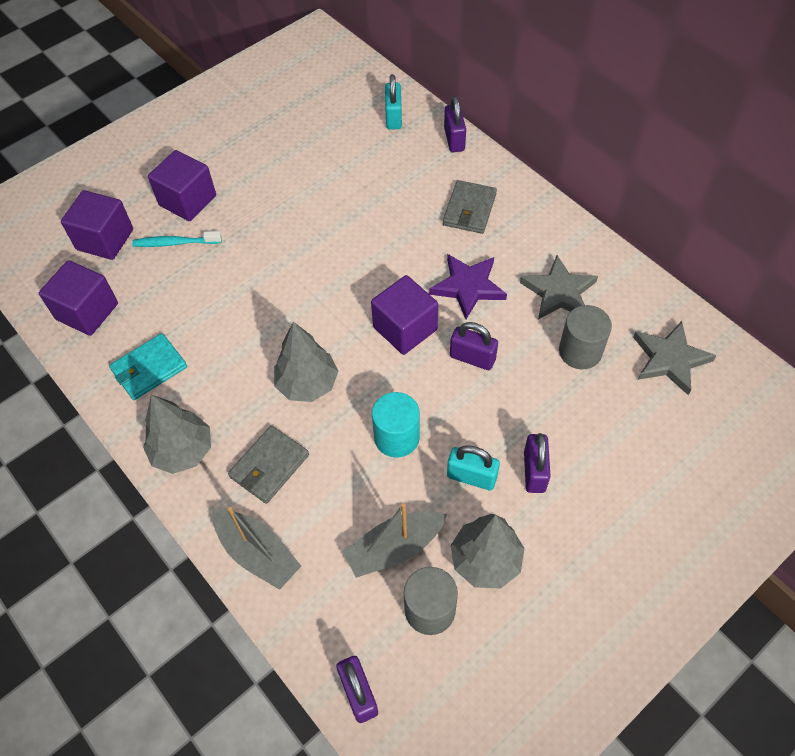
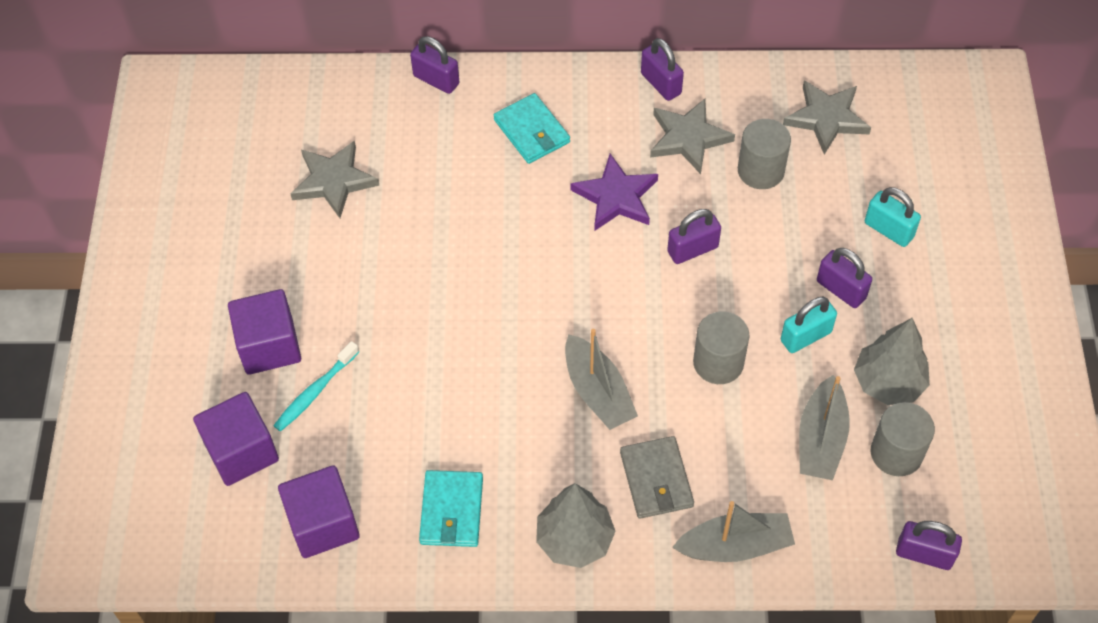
camera: 50 degrees left, 0 degrees up
grey tree [274,322,338,402] -> grey boat [565,329,638,430]
purple cube [371,275,438,355] -> none
turquoise cylinder [372,392,420,458] -> grey cylinder [693,311,749,384]
turquoise padlock [385,74,402,130] -> turquoise padlock moved to [865,187,921,247]
grey wallet [443,180,497,234] -> turquoise wallet [494,93,570,164]
none -> grey star [291,141,379,218]
none -> purple padlock [641,38,684,101]

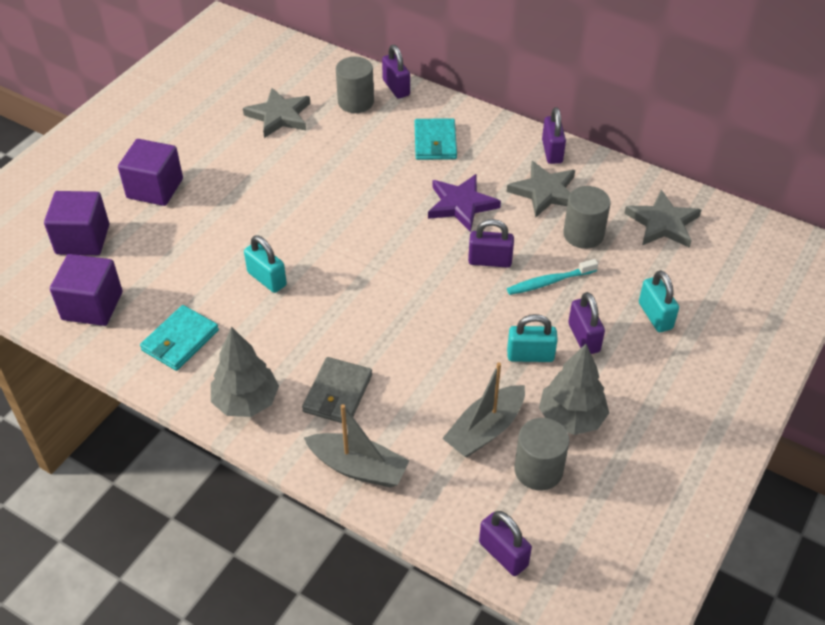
camera: 30 degrees right, 10 degrees down
turquoise toothbrush [273,341,359,432] -> turquoise toothbrush moved to [507,259,598,295]
grey boat [565,329,638,430] -> none
grey cylinder [693,311,749,384] -> grey cylinder moved to [336,57,374,113]
none -> turquoise padlock [244,235,287,293]

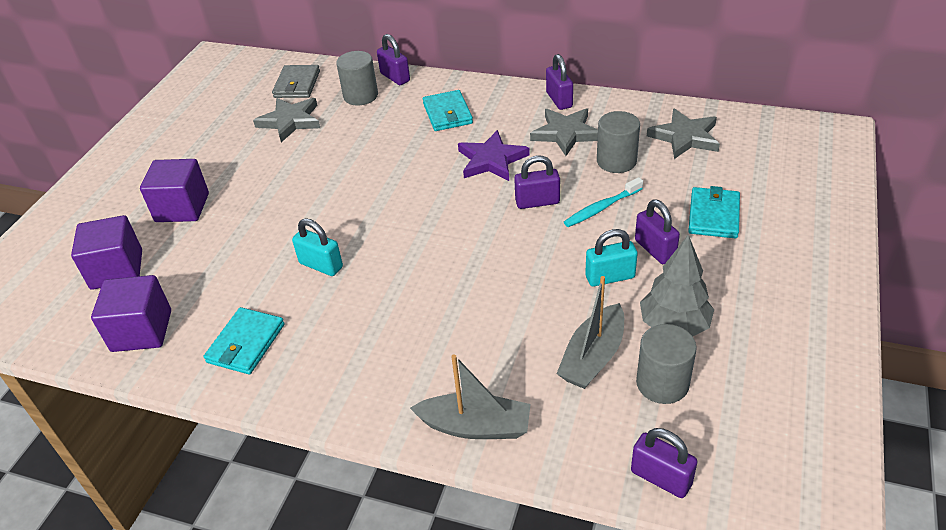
camera: 10 degrees left, 5 degrees down
grey tree [211,327,279,417] -> none
grey wallet [302,357,372,424] -> grey wallet moved to [272,65,320,98]
turquoise padlock [639,270,679,332] -> turquoise wallet [688,186,740,239]

